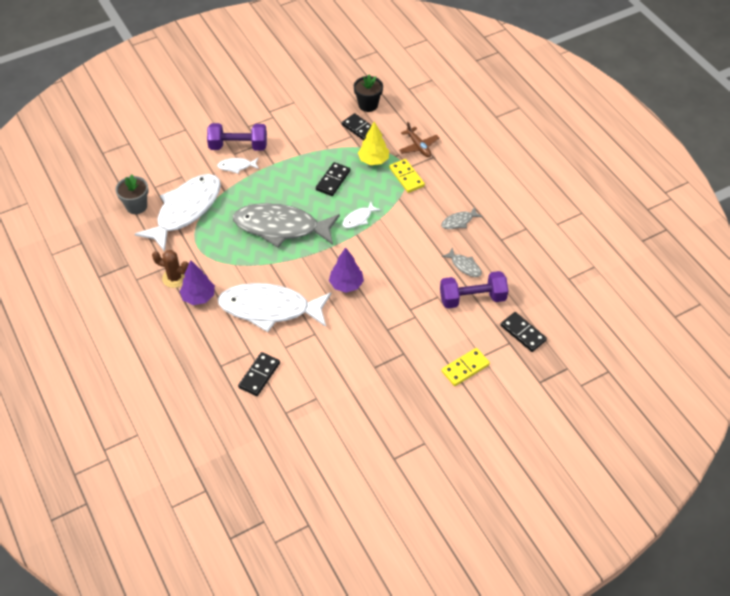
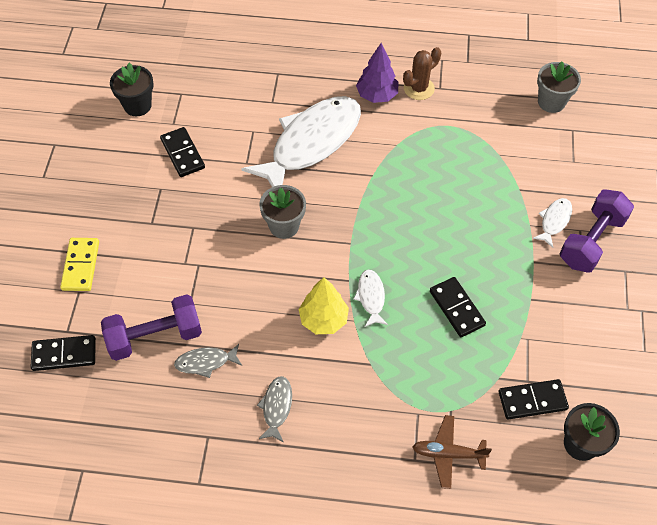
camera: 125 degrees right, 5 degrees up
white fish [135,174,221,252] -> none
grey fish [233,203,340,248] -> none
black domino [238,352,280,396] -> black domino moved to [160,127,205,177]
purple tree [329,247,364,293] -> grey flower pot [259,185,306,239]
yellow tree [358,122,389,165] -> yellow tree moved to [299,277,349,334]
yellow domino [389,159,425,193] -> none
purple dumbbell [440,271,508,309] -> purple dumbbell turned 45 degrees clockwise [101,294,202,361]
none -> black flower pot [110,63,154,116]

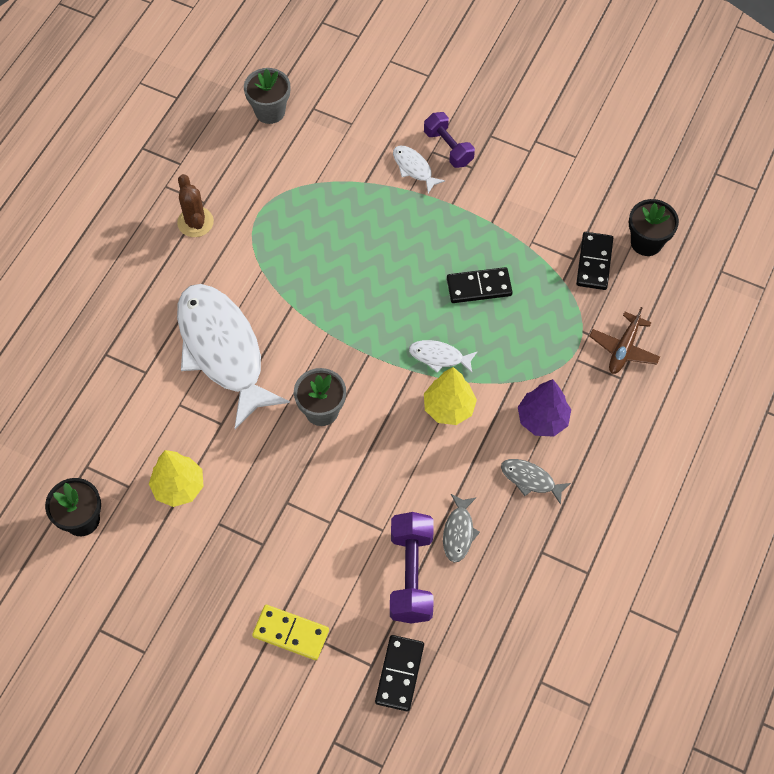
camera: 70 degrees left, 5 degrees up
black domino [160,127,205,177] -> yellow tree [149,450,204,507]
purple tree [356,43,398,103] -> purple tree moved to [518,379,571,437]
purple dumbbell [560,189,634,273] -> purple dumbbell [424,112,475,168], size x0.67

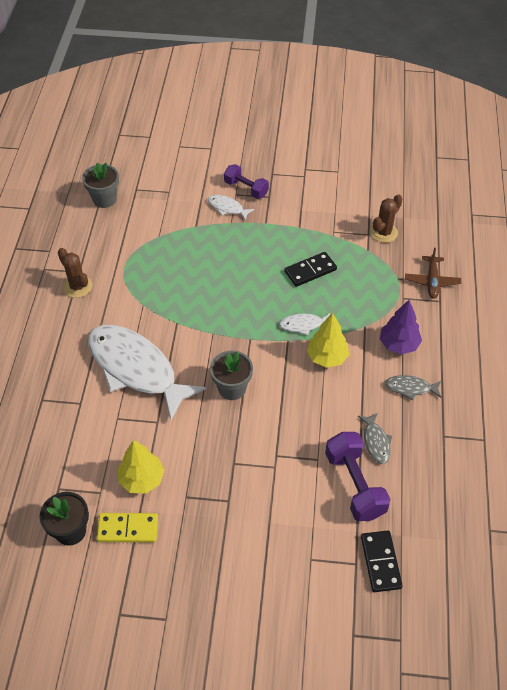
camera: 20 degrees left, 10 degrees down
yellow domino [252,605,329,660] -> yellow domino moved to [96,513,158,542]
black domino [576,232,613,290] -> brown cactus [370,194,402,243]
black flower pot [629,199,679,256] -> none

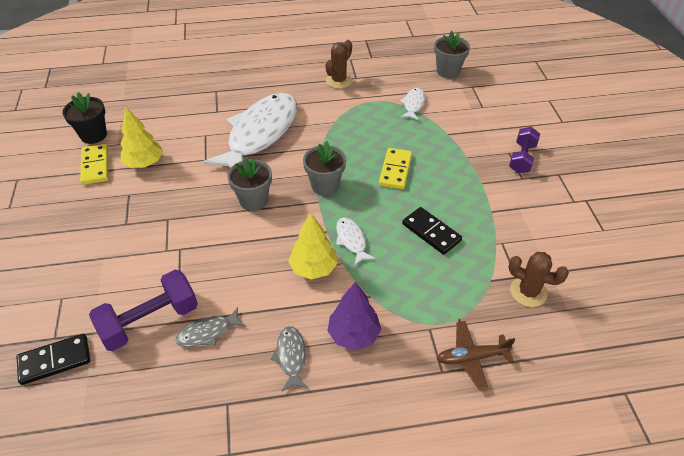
camera: 75 degrees right, 5 degrees down
white fish [208,195,254,221] -> white fish moved to [400,88,425,120]
none -> grey flower pot [303,141,346,196]
none -> yellow domino [379,148,412,189]

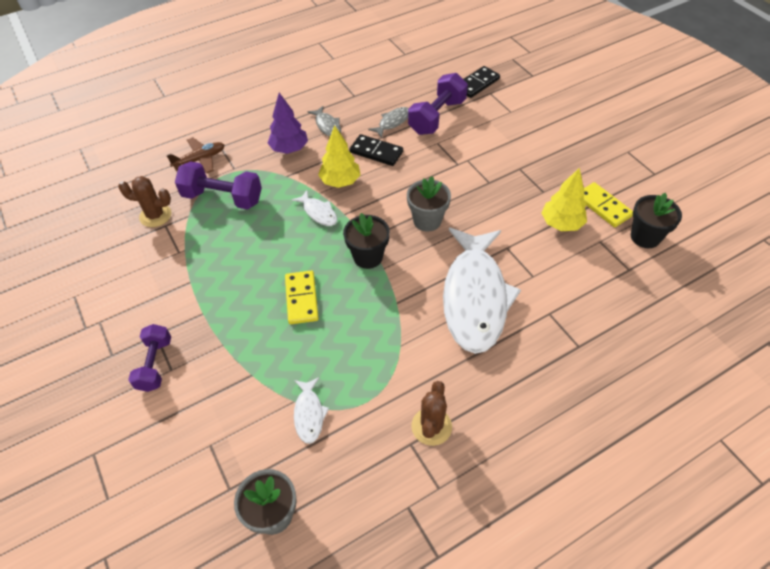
camera: 160 degrees right, 5 degrees up
grey flower pot [303,141,346,196] -> black flower pot [343,213,390,269]
black domino [402,207,462,255] -> black domino moved to [350,134,403,166]
none -> purple dumbbell [175,161,262,210]

